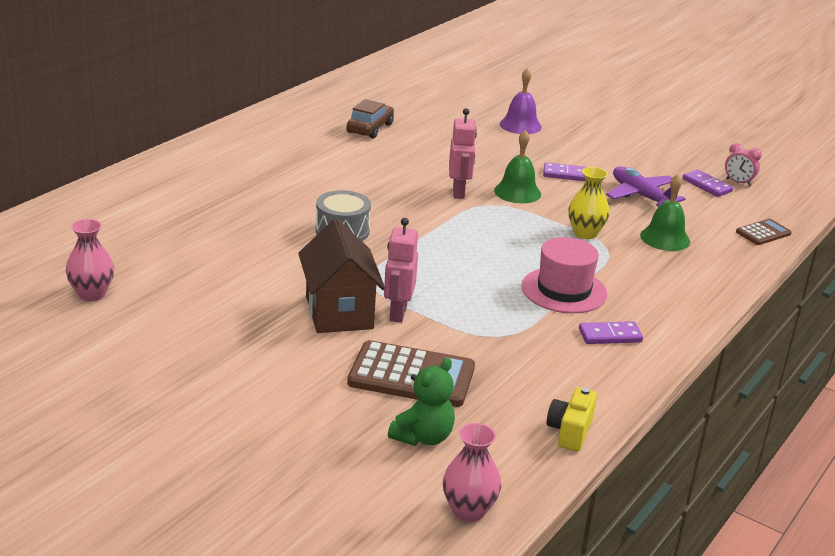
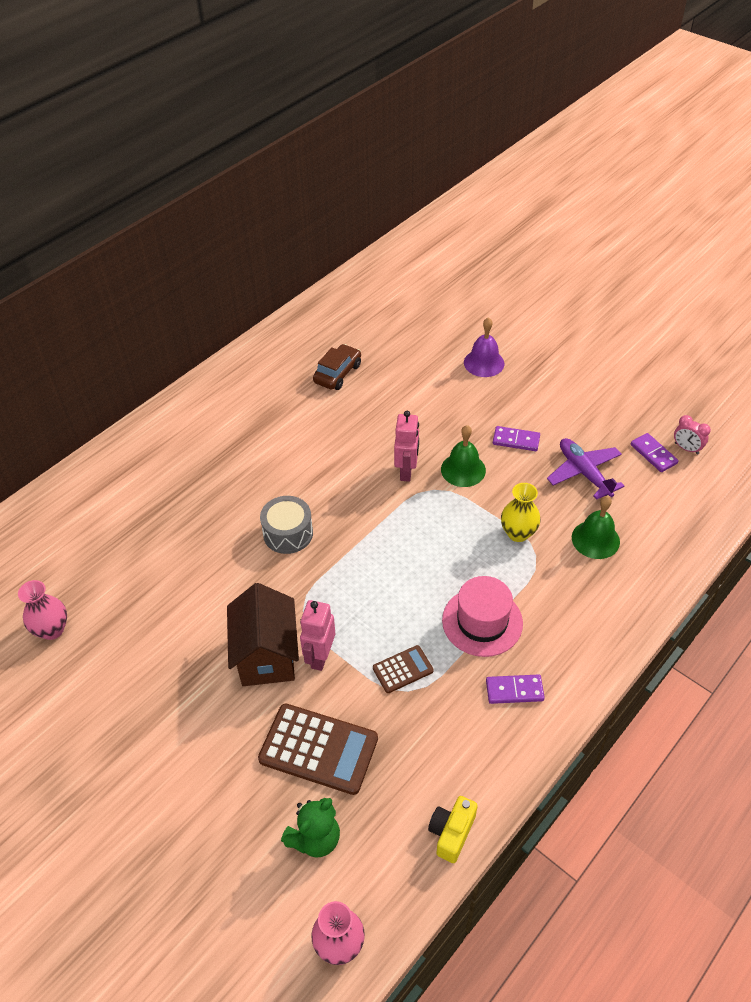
camera: 10 degrees right, 20 degrees up
brown calculator [736,219,792,245] -> brown calculator moved to [373,645,434,693]

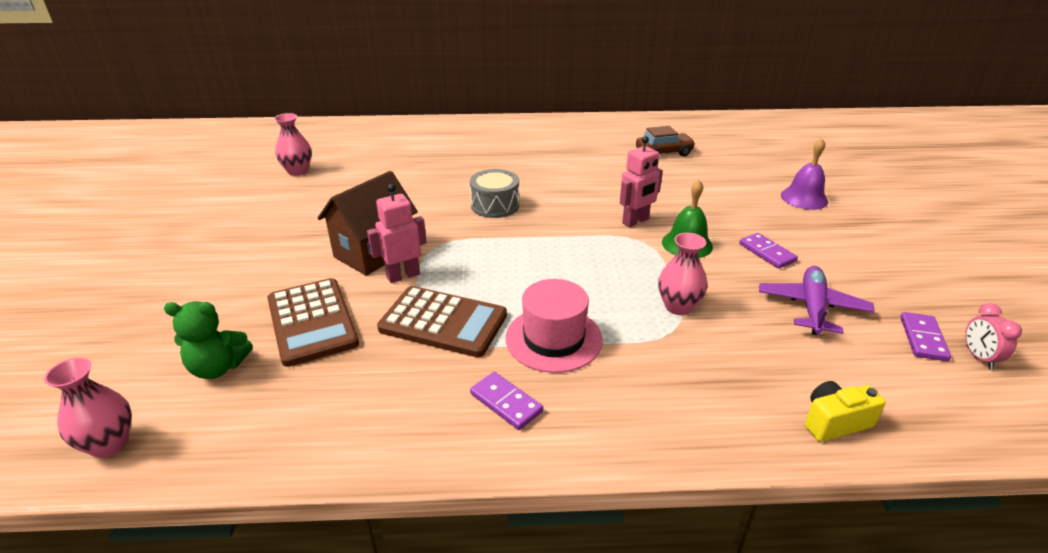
camera: 45 degrees right, 15 degrees down
brown calculator [373,645,434,693] -> brown calculator [377,286,507,357], size x1.87
yellow camera [428,796,478,863] -> yellow camera moved to [805,381,886,442]
yellow vase [501,483,541,542] -> pink vase [658,233,707,315]
green bell [572,496,620,559] -> none

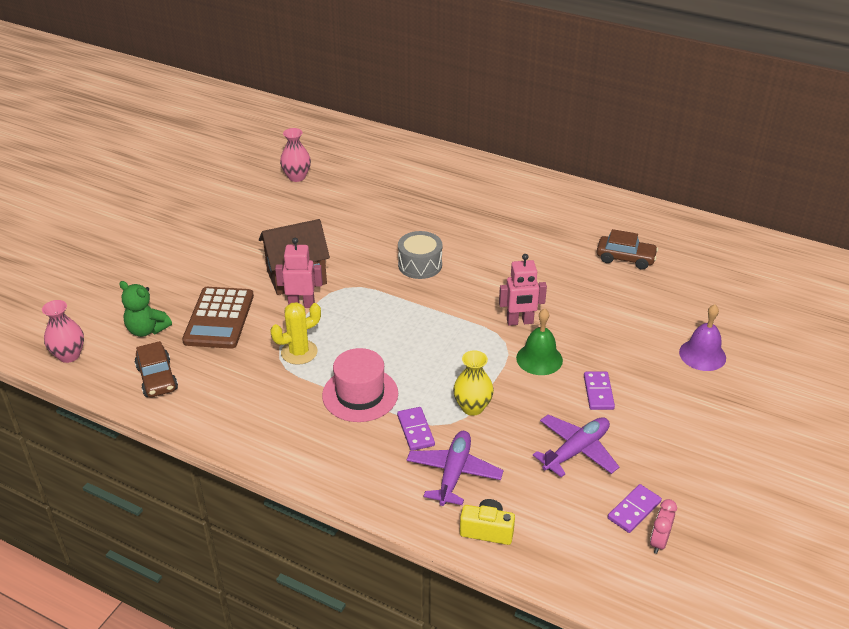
camera: 30 degrees right, 5 degrees up
brown calculator [377,286,507,357] -> yellow cactus [270,302,321,365]
purple domino [470,372,543,430] -> purple domino moved to [397,407,435,451]
pink vase [658,233,707,315] -> yellow vase [453,350,494,416]
none -> brown car [135,341,178,397]
none -> purple plane [407,431,503,506]

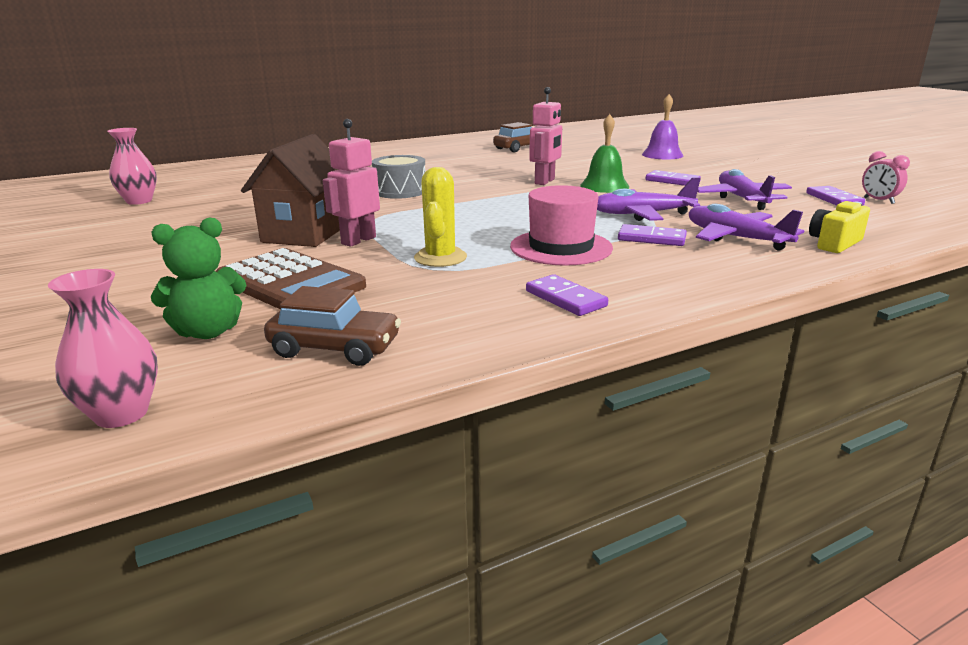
camera: 55 degrees left, 15 degrees down
yellow vase [453,350,494,416] -> purple plane [597,177,701,221]
none -> purple domino [526,274,608,316]

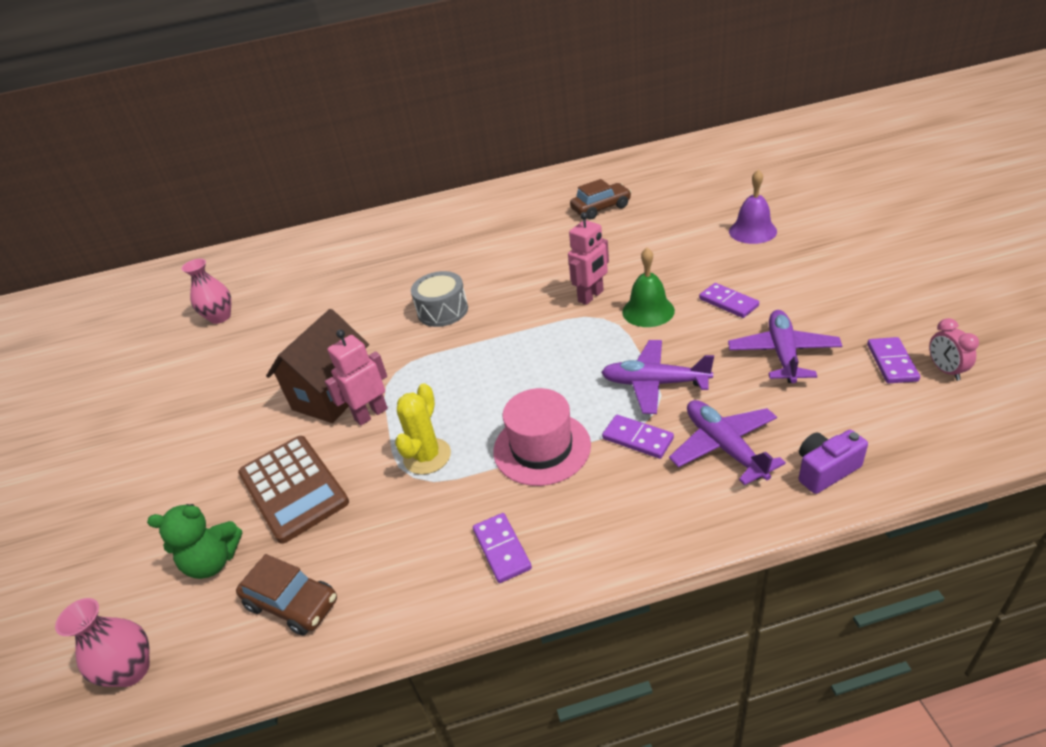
camera: 20 degrees right, 15 degrees up
yellow camera [809,201,870,253] -> purple camera [799,430,868,494]

